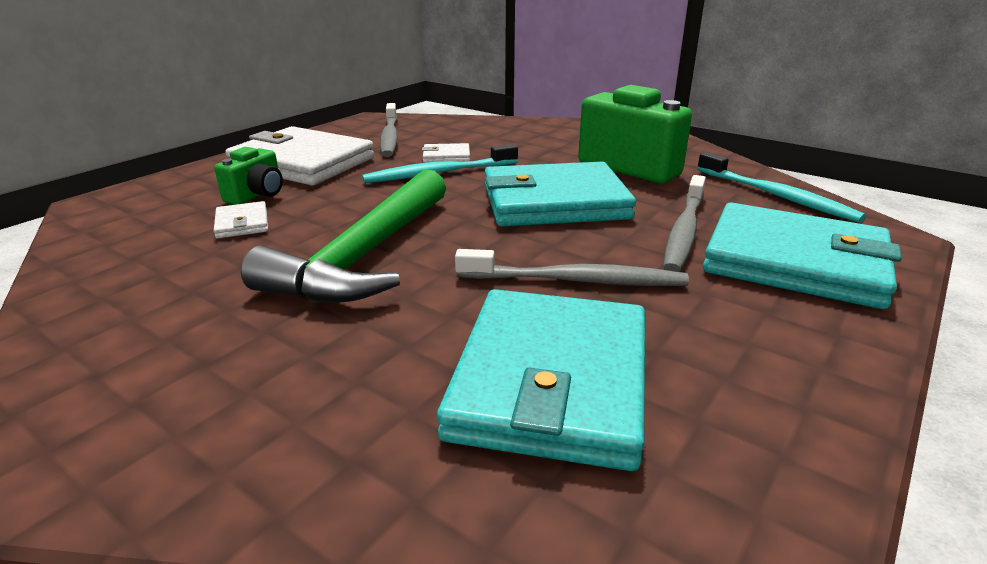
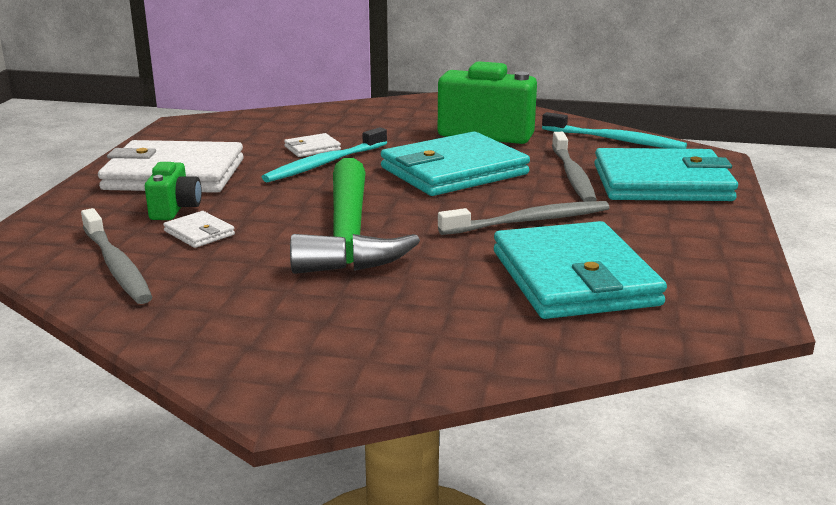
camera: 25 degrees left, 5 degrees down
grey toothbrush [380,103,398,157] -> grey toothbrush moved to [81,208,152,304]

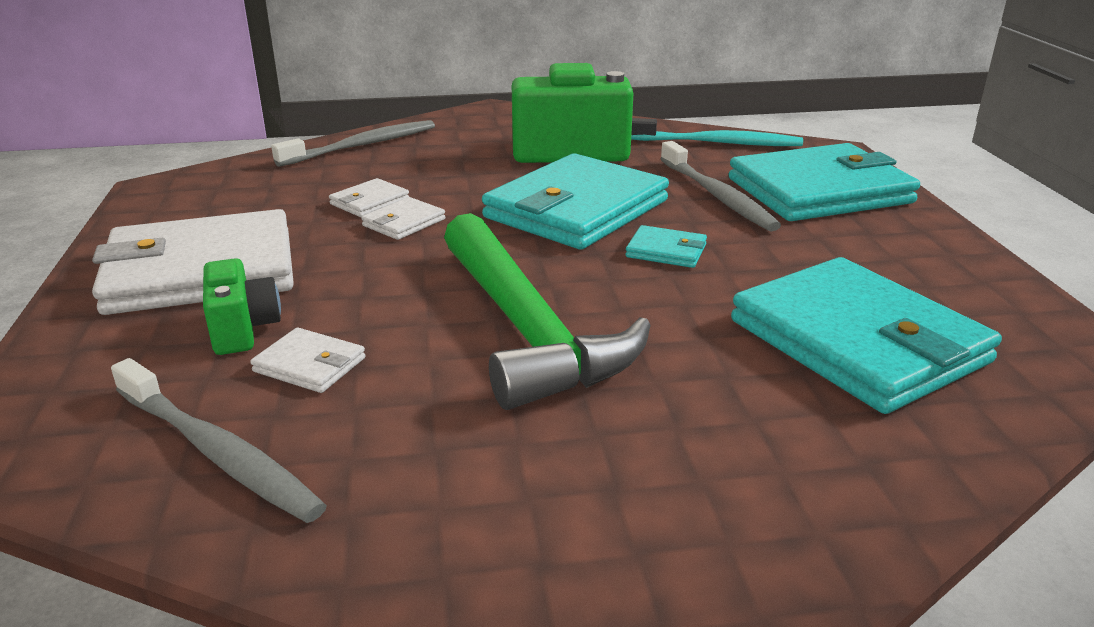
camera: 20 degrees left, 5 degrees up
turquoise toothbrush [262,127,387,182] -> white wallet [361,197,445,240]
grey toothbrush [438,201,610,235] -> grey toothbrush moved to [271,120,435,167]
none -> turquoise wallet [626,225,707,268]

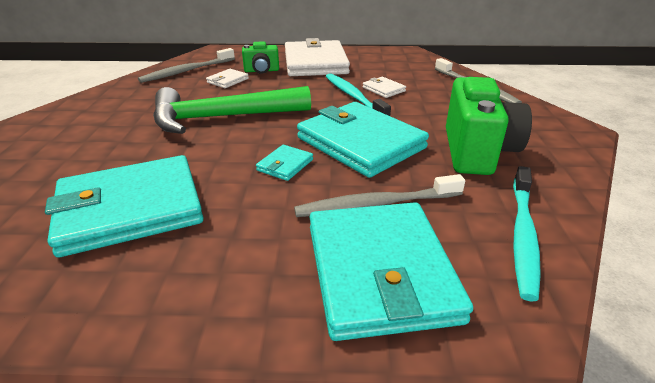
camera: 100 degrees right, 5 degrees up
white wallet [361,197,445,240] -> turquoise toothbrush [326,73,391,116]

